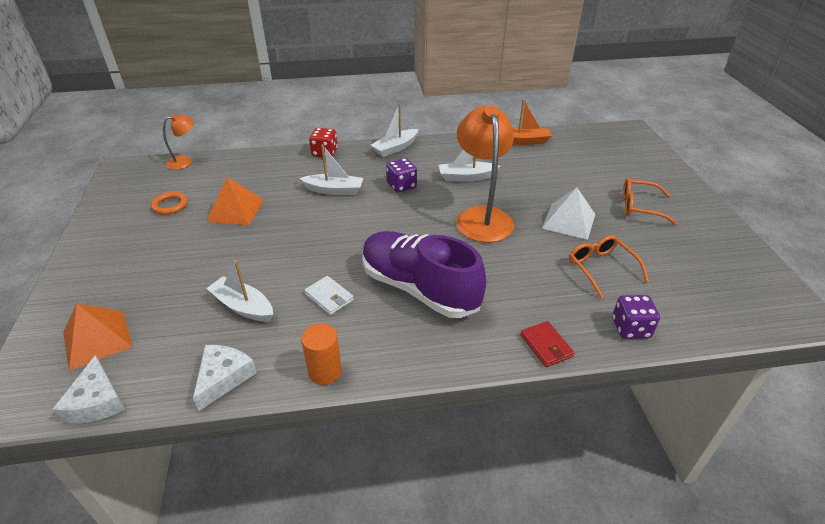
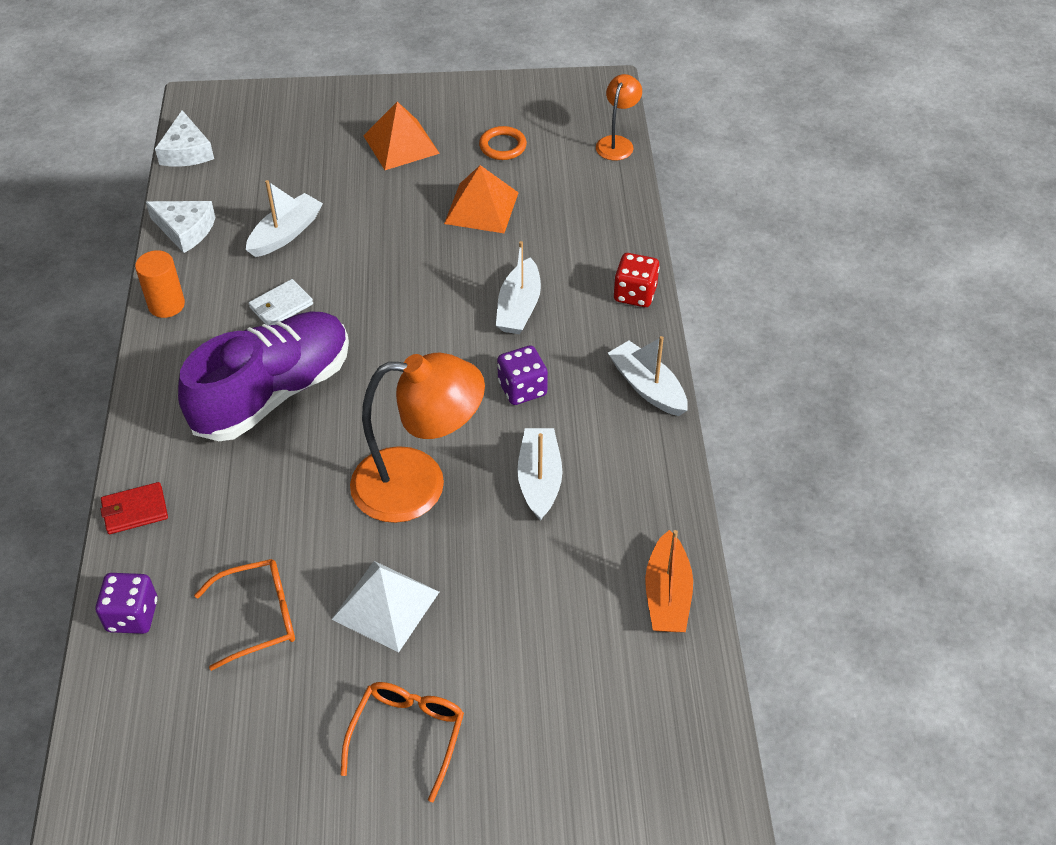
camera: 95 degrees right, 10 degrees up
white cheese [52,355,125,424] -> white cheese turned 90 degrees counterclockwise [155,110,214,166]
orange pyramid [63,304,132,371] -> orange pyramid moved to [363,102,440,170]
orange lamp [163,114,194,170] -> orange lamp turned 135 degrees counterclockwise [596,74,642,161]

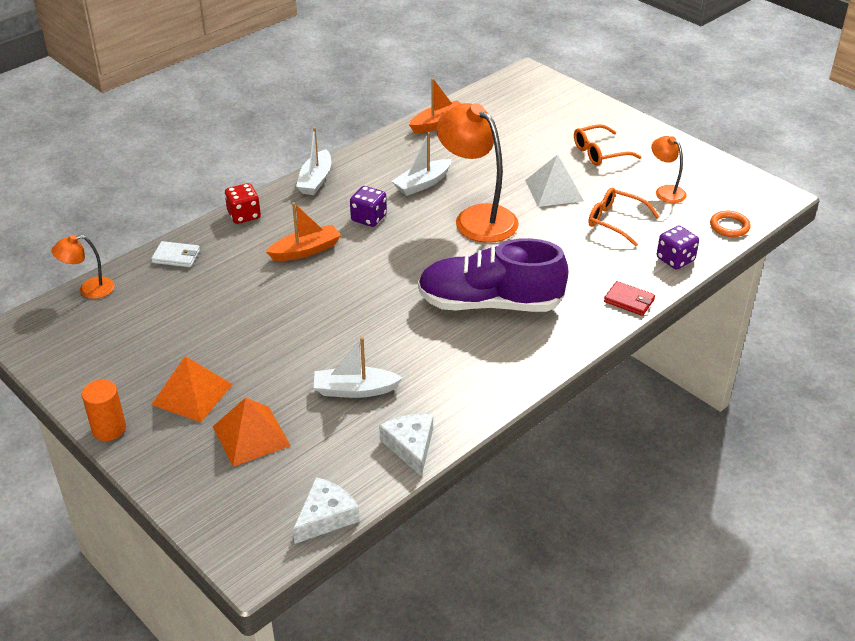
camera: 130 degrees left, 10 degrees down
orange cylinder [135,250,185,318] -> orange cylinder moved to [82,380,126,441]
white wallet [249,279,313,325] -> white wallet moved to [151,241,200,267]
orange pyramid [444,165,519,233] -> orange pyramid moved to [212,397,291,467]
orange ring [479,126,527,160] -> orange ring moved to [710,211,751,237]
white boat [496,241,541,334] -> orange boat [266,202,341,261]
none -> orange lamp [651,136,687,203]

